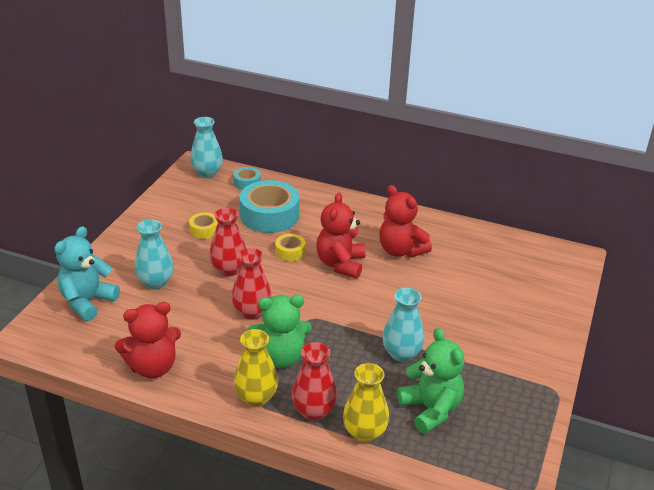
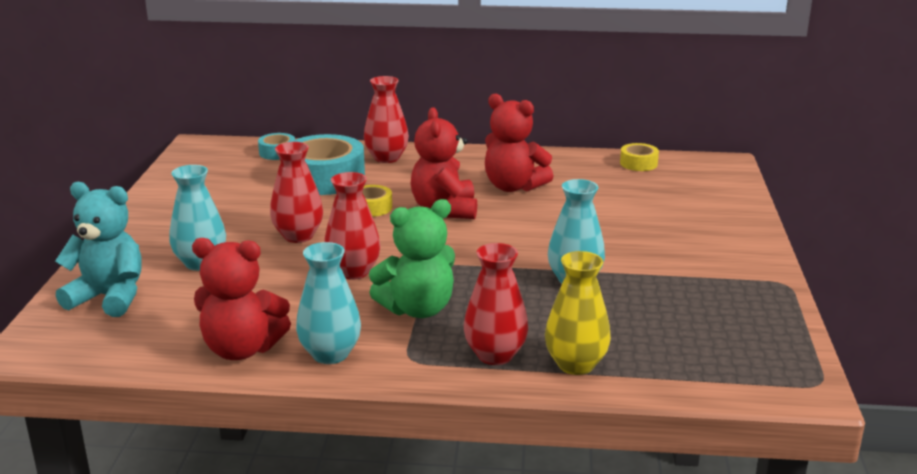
camera: 15 degrees left, 10 degrees down
turquoise teddy bear [54,226,120,321] -> turquoise teddy bear turned 90 degrees clockwise [55,182,141,317]
red teddy bear [115,302,181,378] -> red teddy bear turned 45 degrees clockwise [192,238,291,360]
yellow tape [189,213,218,239] -> yellow tape moved to [620,143,659,171]
turquoise vase [190,117,223,178] -> turquoise vase moved to [296,242,361,364]
yellow vase [233,329,278,407] -> none
green teddy bear [397,328,465,434] -> none
none -> red vase [364,76,409,163]

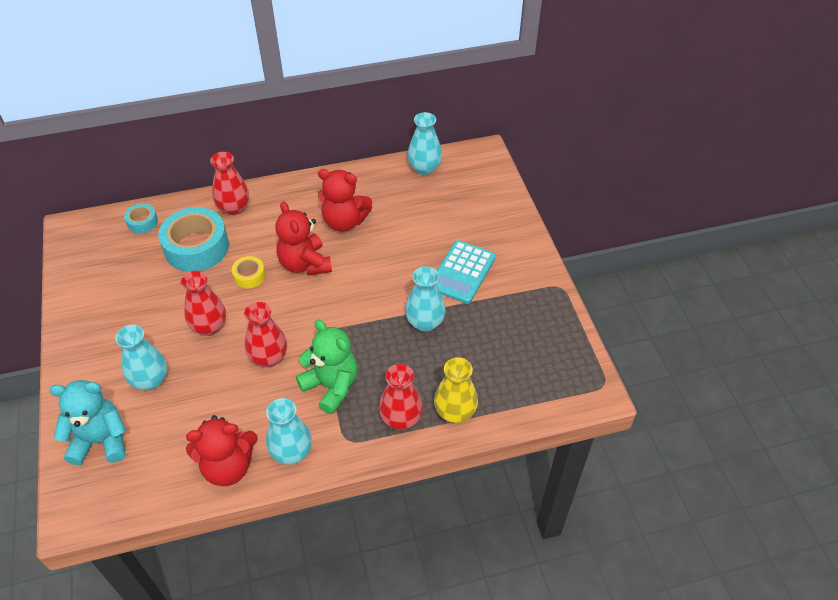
camera: 20 degrees left, 25 degrees up
green teddy bear [369,199,455,318] -> green teddy bear turned 90 degrees counterclockwise [296,320,357,414]
yellow tape [620,143,659,171] -> turquoise vase [408,112,442,175]
none -> turquoise calculator [436,240,496,304]

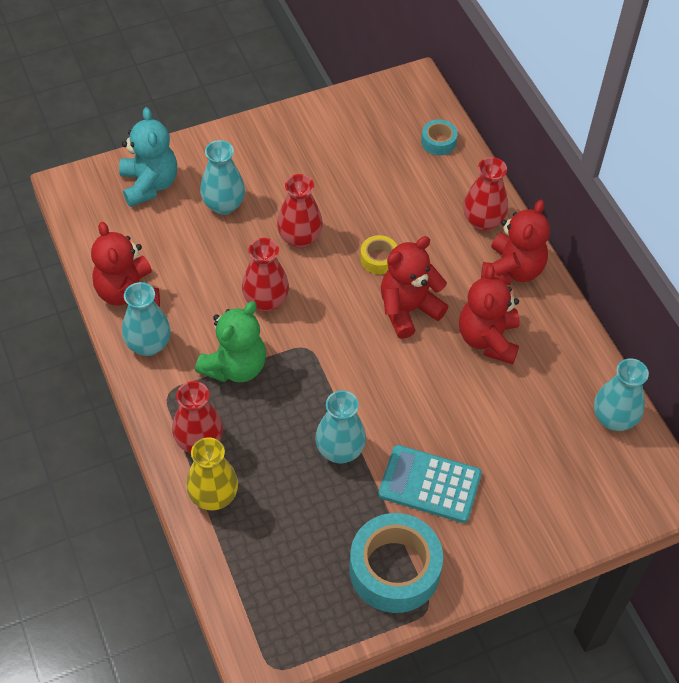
camera: 80 degrees right, 5 degrees up
turquoise tape [158,207,229,272] -> turquoise tape moved to [349,513,443,613]
none -> red teddy bear [481,200,550,285]

